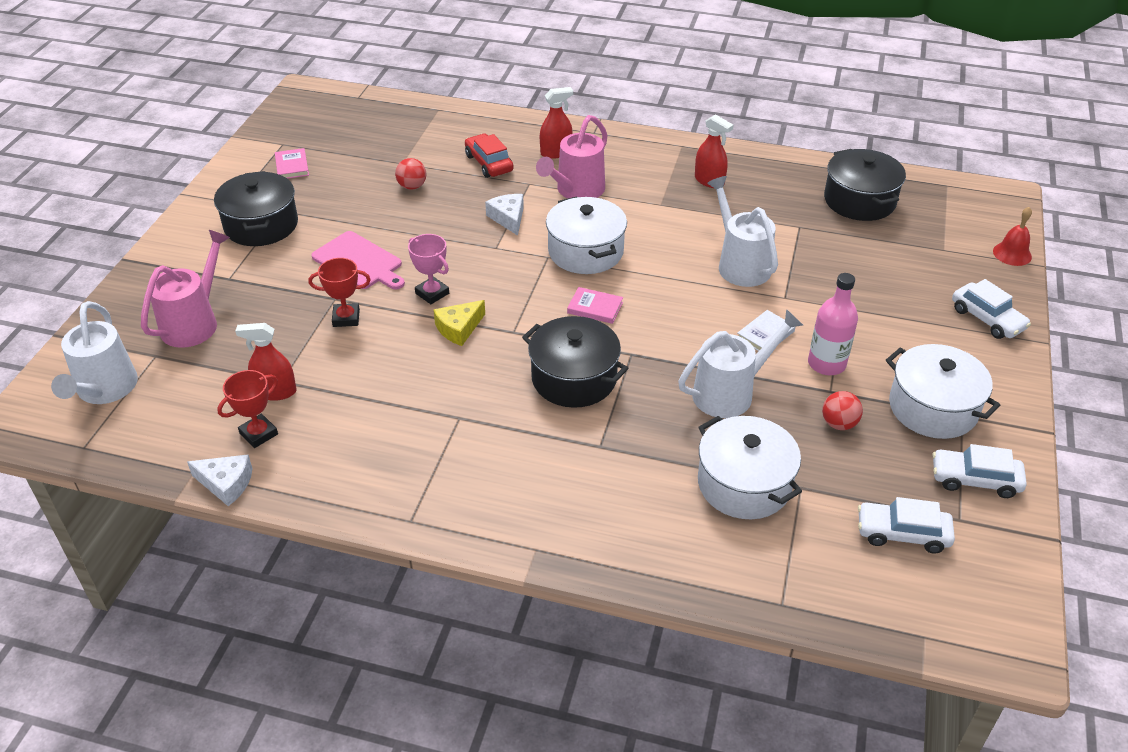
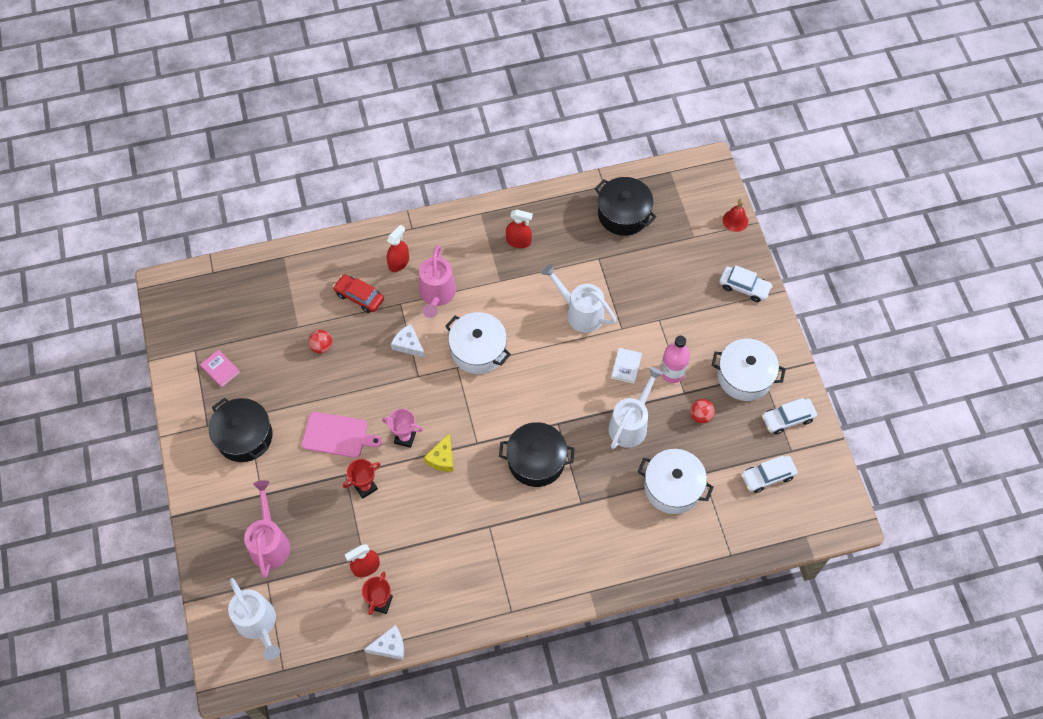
camera: 30 degrees left, 20 degrees up
pink book [567,287,623,324] -> none

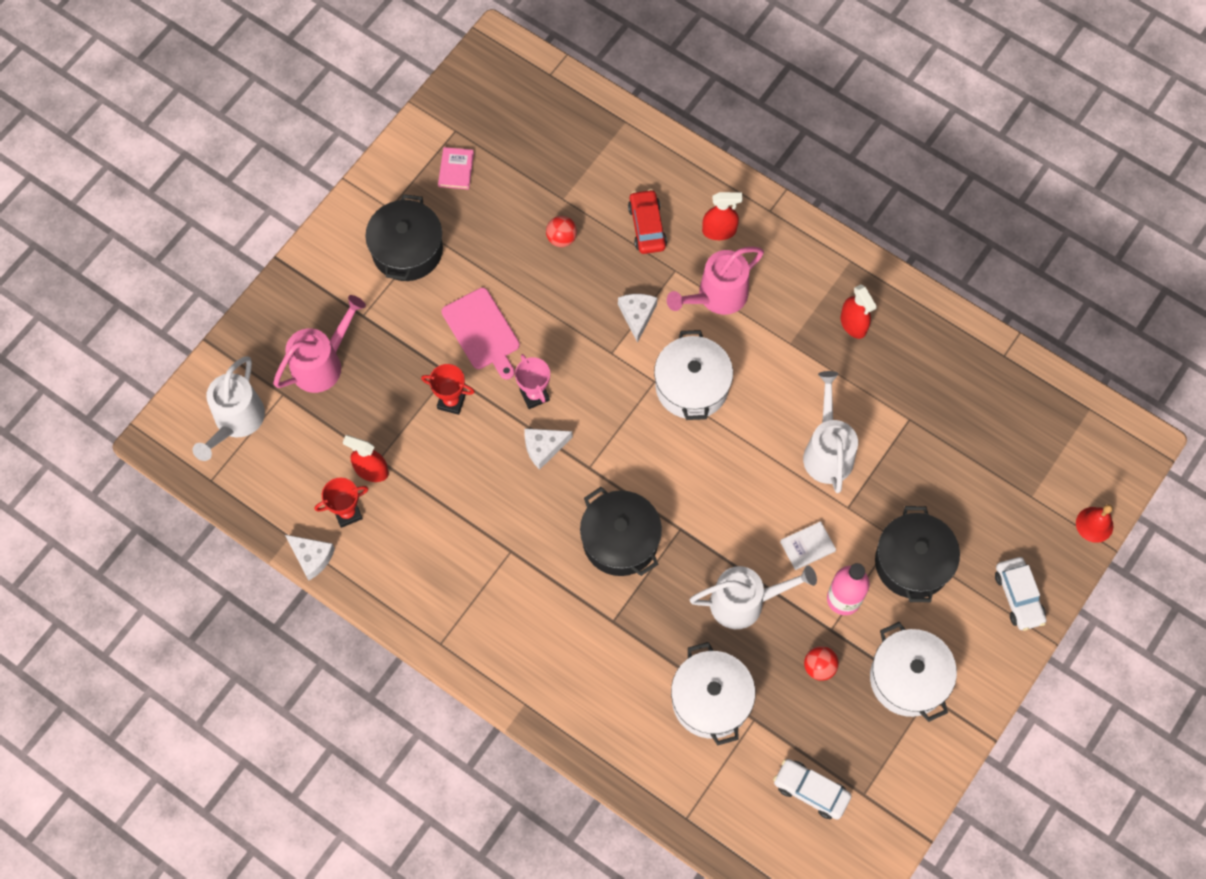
camera: 50 degrees right, 5 degrees up
yellow cheese [424,433,454,472] -> white cheese [524,428,572,470]
black pot [595,177,656,236] -> black pot moved to [875,506,960,602]
white car [762,398,817,434] -> none

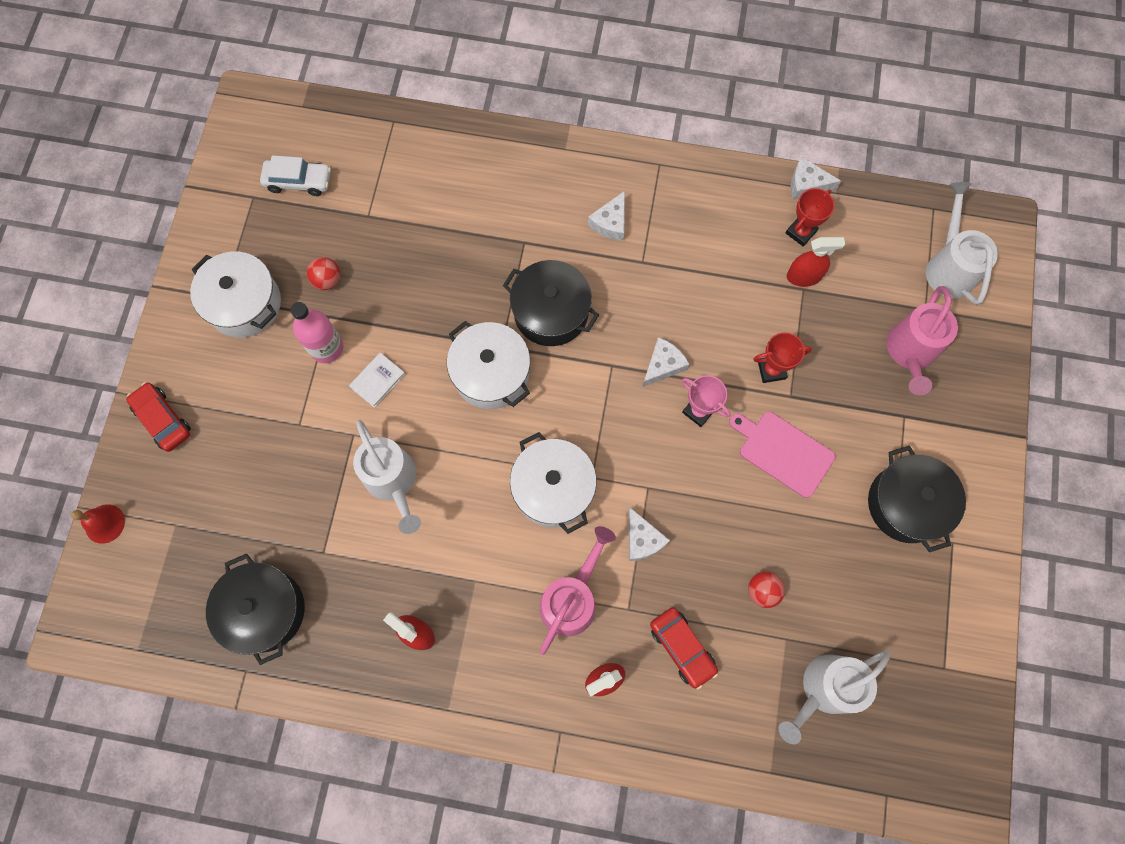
camera: 155 degrees right, 5 degrees up
pink book [438,147,474,190] -> none
white pot [671,642,755,746] -> white pot moved to [447,321,530,409]
white watering can [689,565,817,629] -> white watering can moved to [779,651,890,744]
black pot [875,506,960,602] -> black pot moved to [206,553,305,665]
white car [995,557,1046,631] -> red car [126,382,191,452]
none -> white cheese [588,191,625,241]

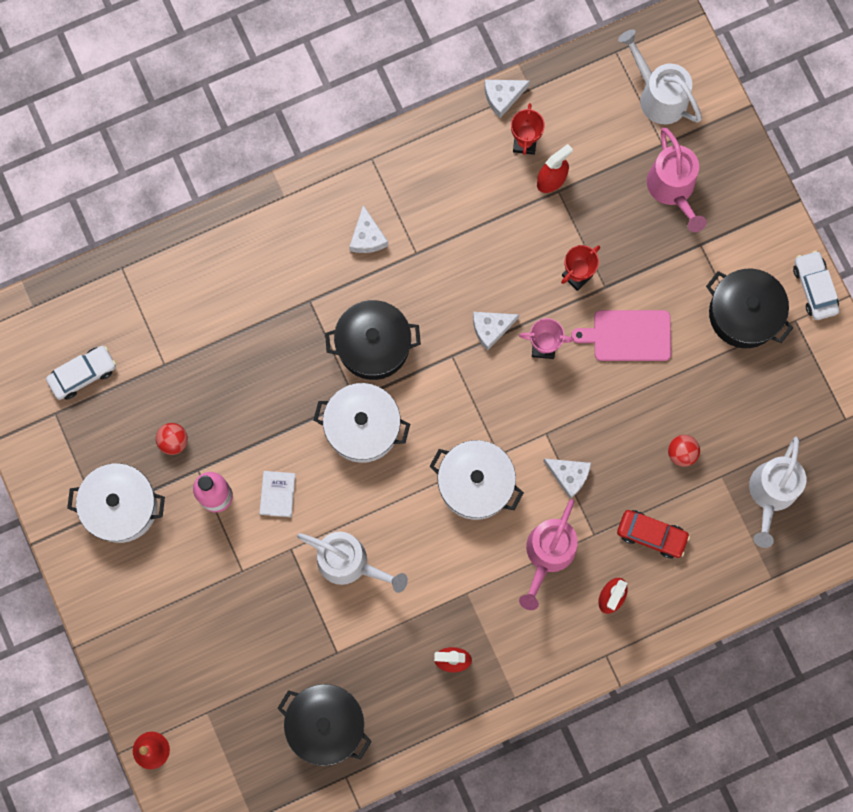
camera: 35 degrees left, 5 degrees up
red car [126,382,191,452] -> none
pink watering can [539,526,616,655] -> pink watering can turned 150 degrees counterclockwise [519,499,578,610]
white cheese [642,337,689,387] -> white cheese turned 120 degrees counterclockwise [473,312,520,351]
none -> white car [793,251,839,320]

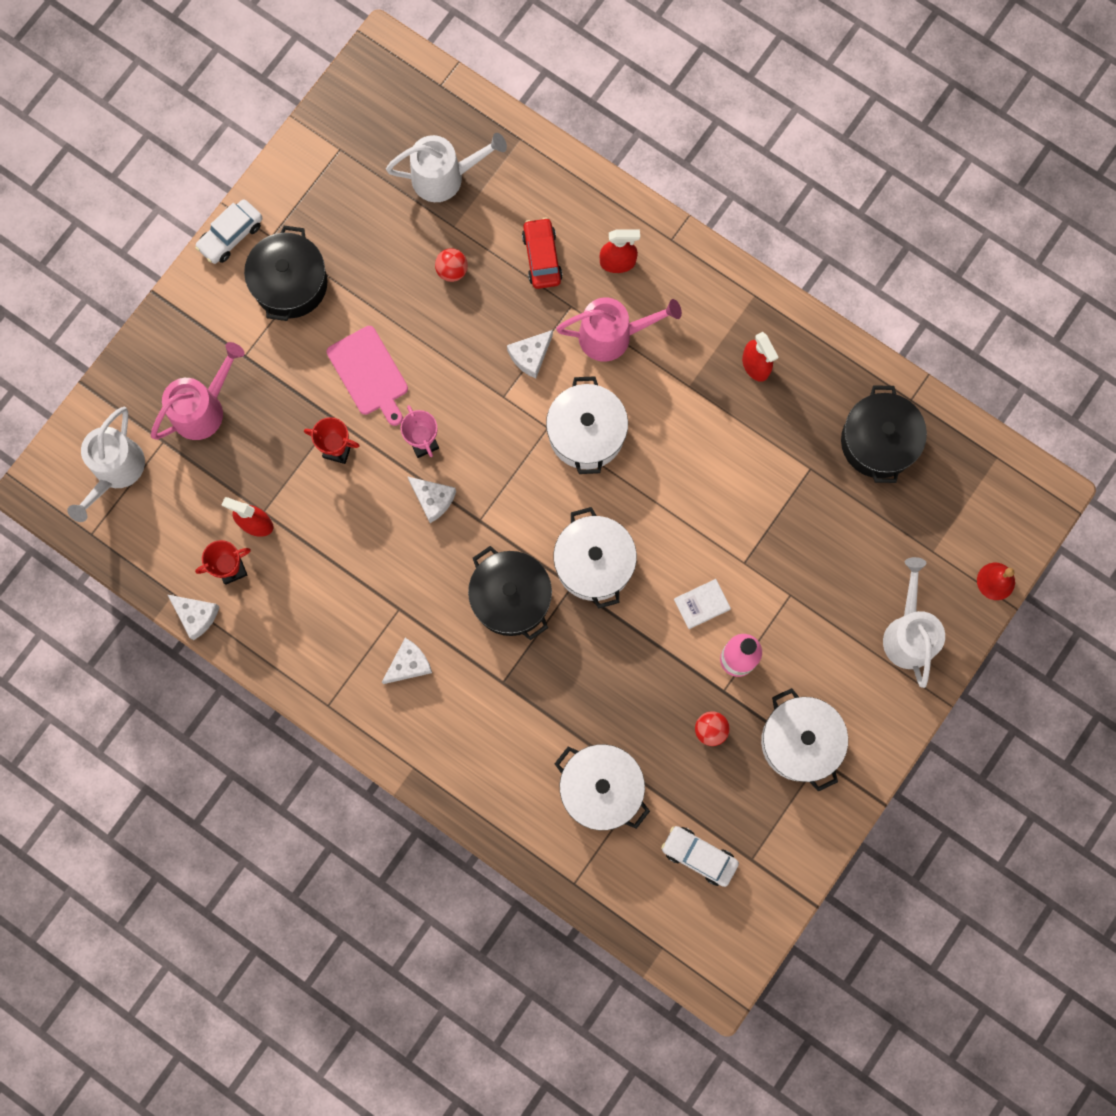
camera: 120 degrees left, 0 degrees up
white watering can [297,532,408,593] -> white watering can moved to [883,557,945,688]
white cheese [543,459,591,499] -> white cheese turned 135 degrees counterclockwise [507,330,553,379]
none -> white pot [555,744,650,830]

